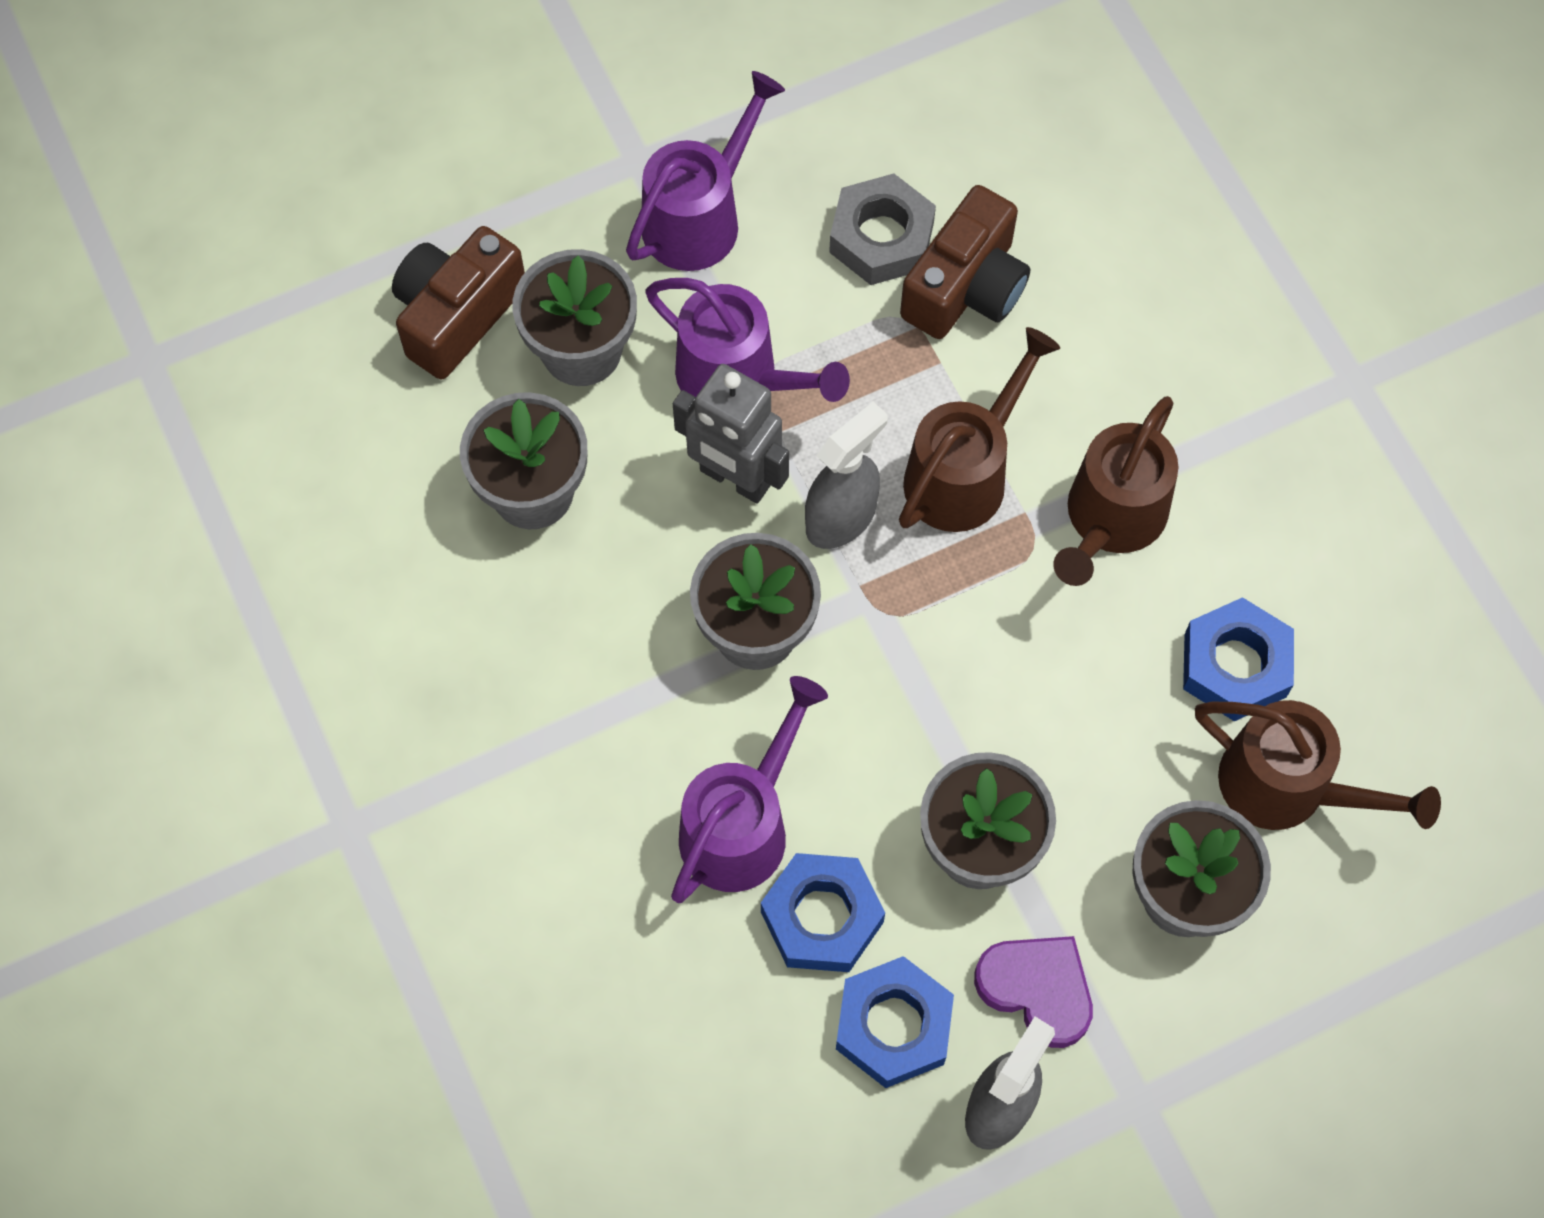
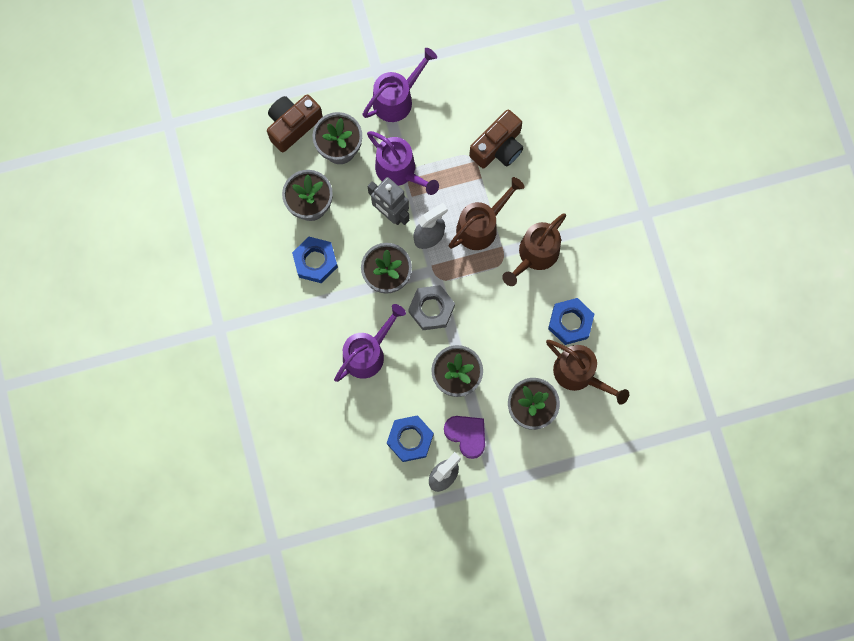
camera: 10 degrees right, 10 degrees up
blue nut [761,853,885,972] -> blue nut moved to [292,237,338,283]
grey nut [829,174,936,285] -> grey nut moved to [408,285,455,330]

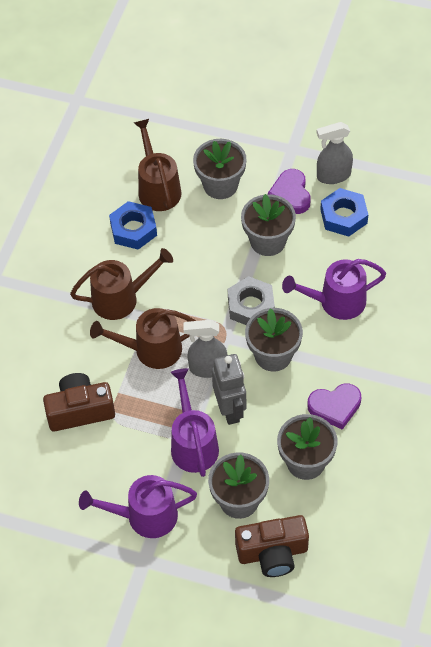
camera: 145 degrees left, 20 degrees down
blue nut [292,237,338,283] -> purple heart [307,383,361,430]

